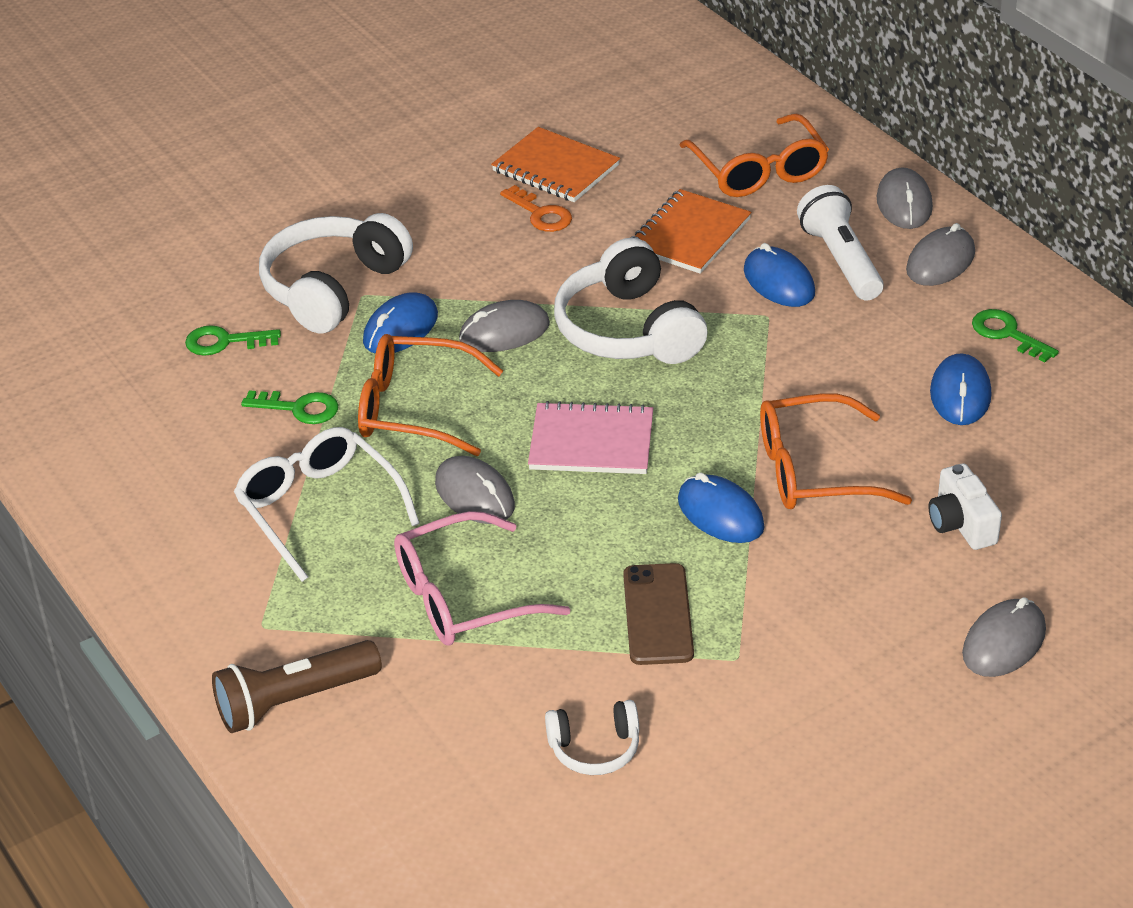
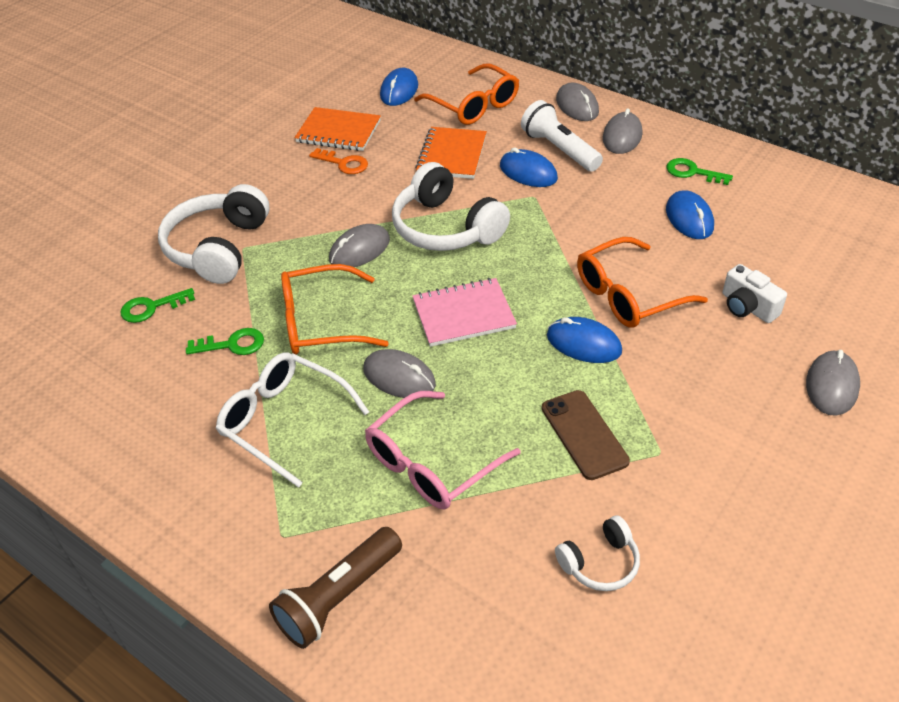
camera: 20 degrees left, 5 degrees up
blue mouse [363,292,438,354] -> blue mouse moved to [380,68,418,106]

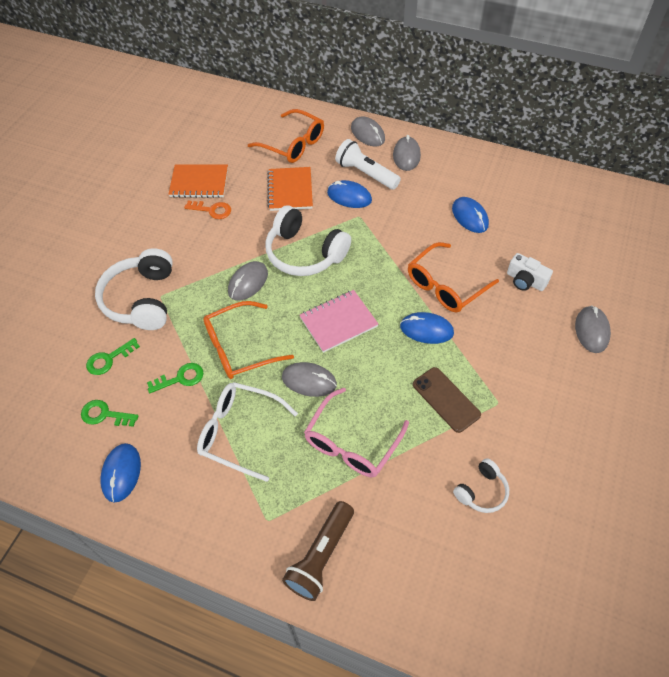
camera: 15 degrees left, 10 degrees up
blue mouse [380,68,418,106] -> blue mouse moved to [100,443,141,503]
green key [666,158,733,185] -> green key moved to [81,400,139,427]

